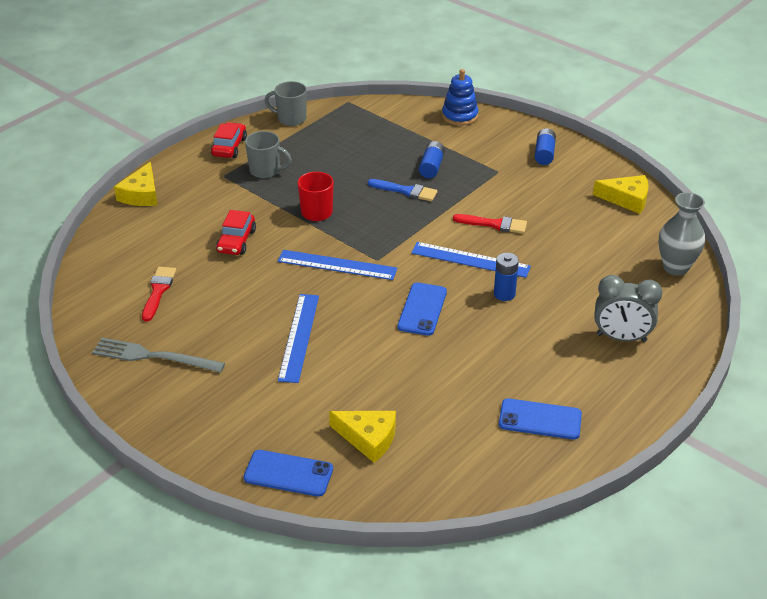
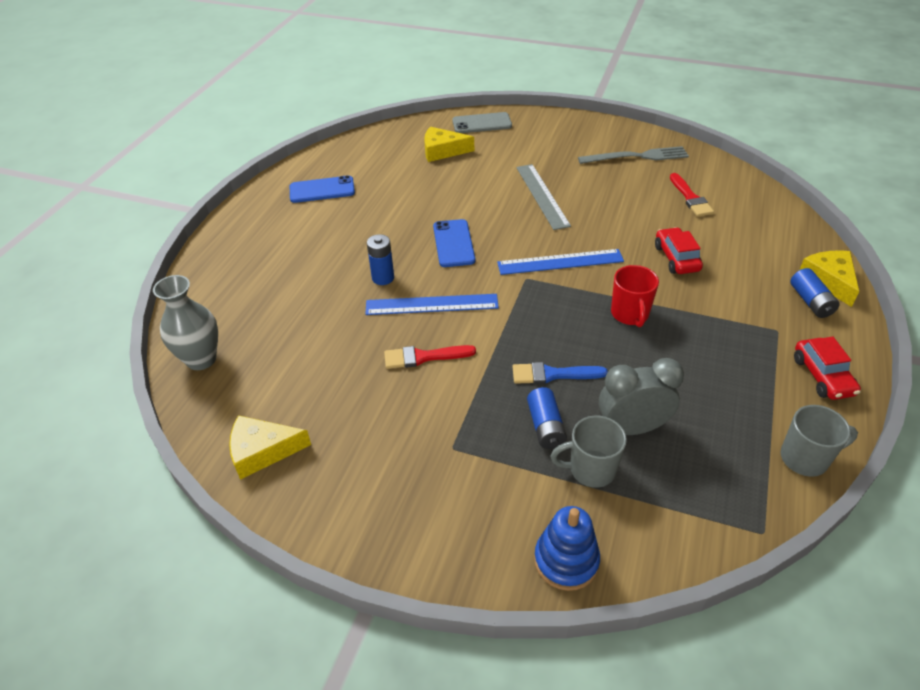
camera: 160 degrees right, 5 degrees up
blue phone [244,450,333,497] -> grey phone [452,112,512,133]
grey mug [245,131,292,178] -> grey mug moved to [550,416,627,488]
blue ruler [278,294,319,383] -> grey ruler [516,164,571,230]
blue battery [535,128,556,165] -> blue battery moved to [790,268,840,318]
grey clock [594,275,663,342] -> grey clock moved to [599,358,684,435]

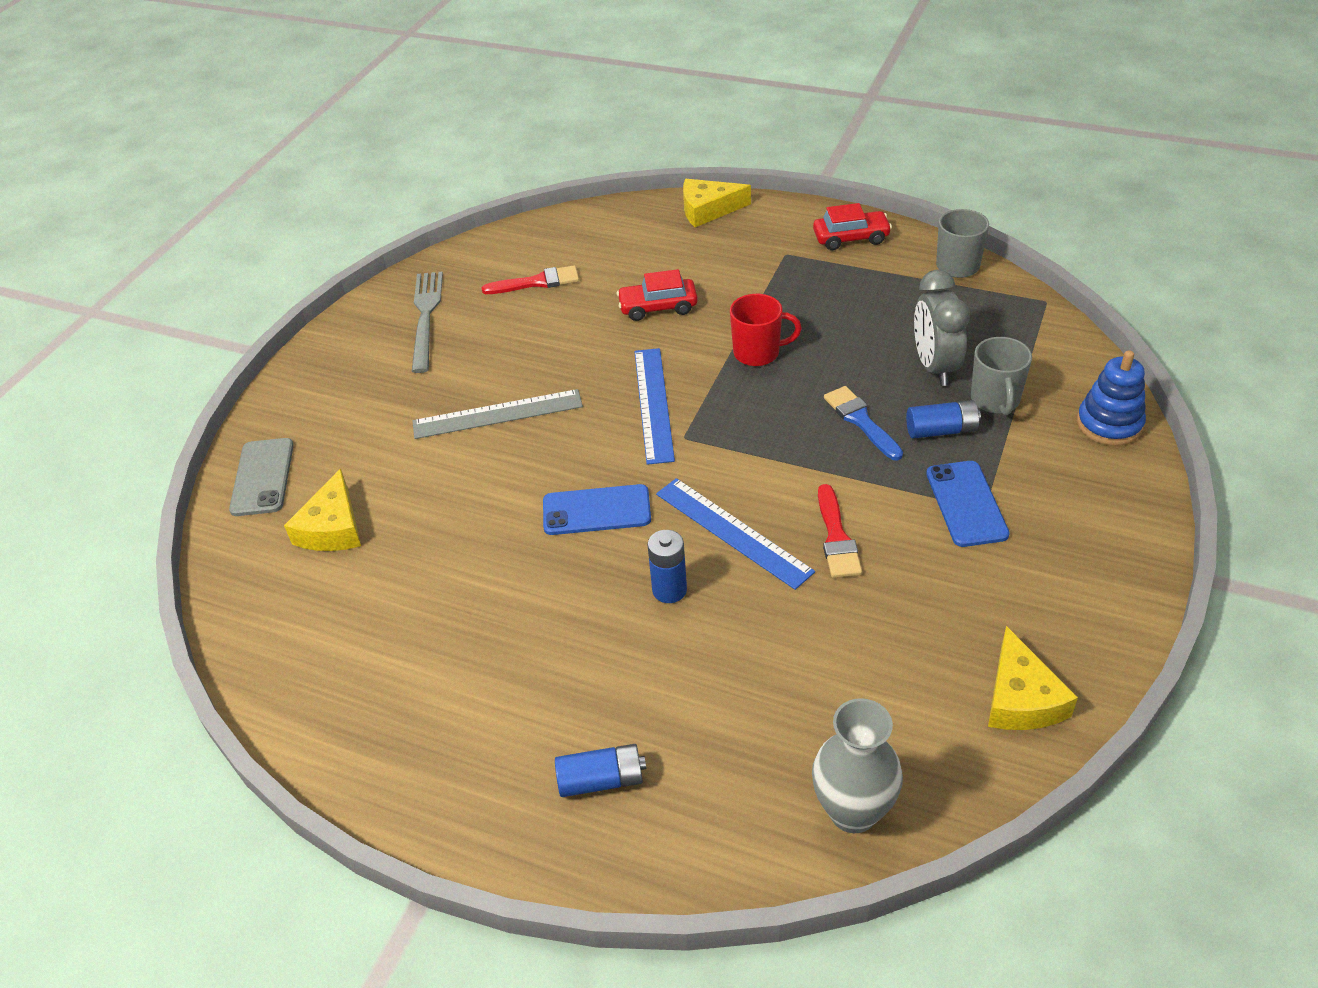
camera: 85 degrees left, 0 degrees up
blue phone [290,175,355,203] -> blue phone moved to [926,461,1010,547]
blue ruler [365,294,499,315] -> blue ruler turned 45 degrees counterclockwise [656,478,815,590]
blue brush [513,362,608,384] -> blue brush turned 150 degrees clockwise [824,386,903,461]
blue battery [790,268,840,318] -> blue battery moved to [555,744,646,797]

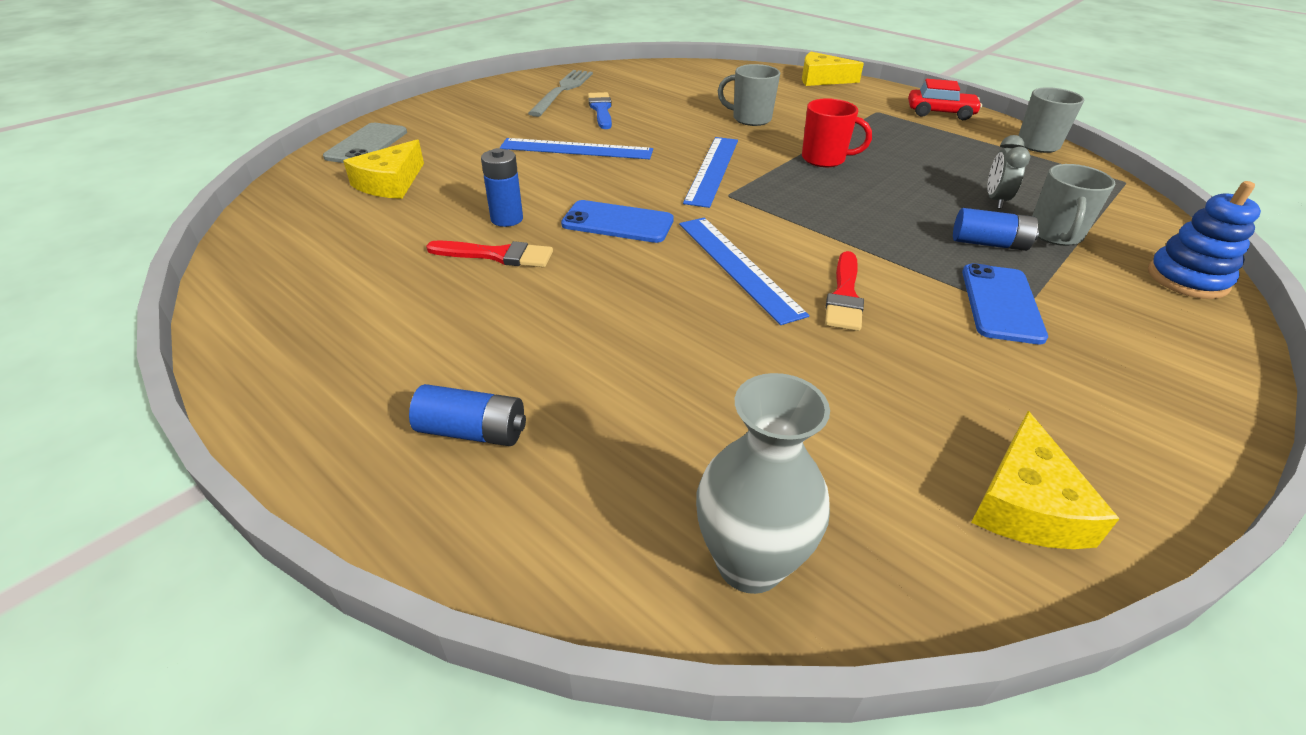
camera: 15 degrees right, 5 degrees down
grey ruler [412,389,583,439] -> blue ruler [500,138,653,159]
red brush [482,265,579,294] -> red brush moved to [426,240,553,267]
red car [617,269,698,321] -> grey mug [718,64,780,126]
blue battery [648,530,687,603] -> blue battery moved to [481,148,523,227]
blue brush [824,386,903,461] -> blue brush moved to [588,92,612,129]
grey clock [914,270,970,386] -> grey clock [987,135,1031,209], size x0.61

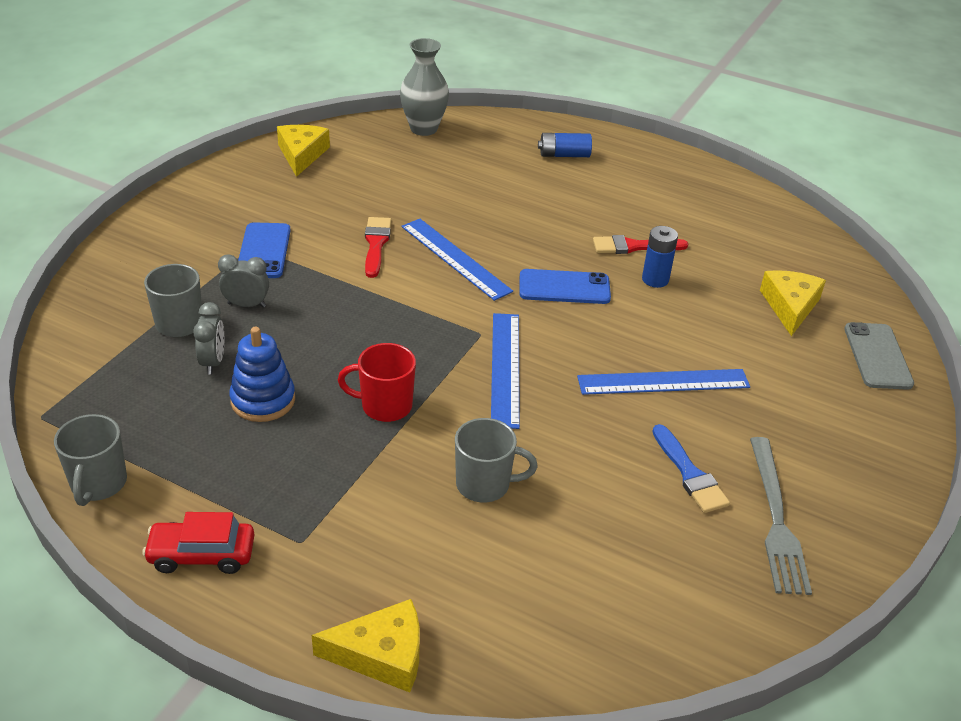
camera: 165 degrees right, 0 degrees up
blue battery [953,208,1039,251] -> grey clock [218,254,269,308]
blue stacking toy [1148,181,1261,299] -> blue stacking toy moved to [229,327,295,422]

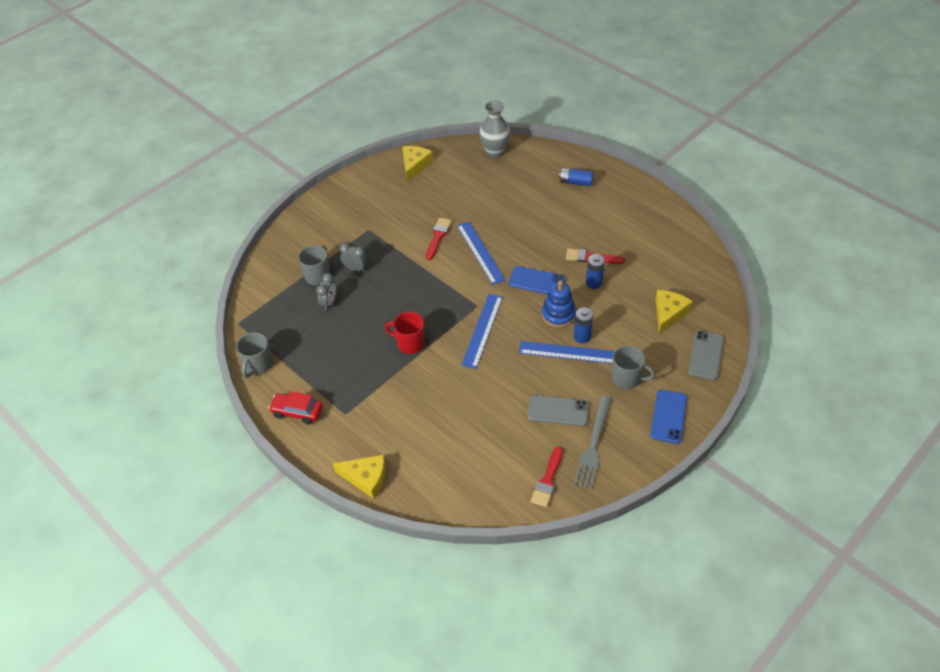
camera: 20 degrees right, 10 degrees up
blue stacking toy [229,327,295,422] -> blue stacking toy moved to [542,280,576,328]
blue phone [238,222,291,278] -> blue phone moved to [650,390,687,444]
grey mug [455,418,537,503] -> grey mug moved to [612,346,655,389]
blue brush [652,424,730,513] -> grey phone [527,395,589,426]
none -> red brush [531,447,563,507]
none -> blue battery [574,307,593,343]

